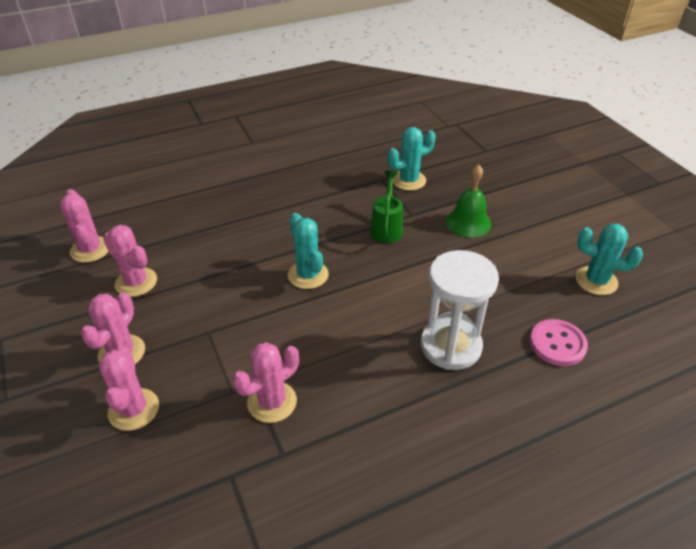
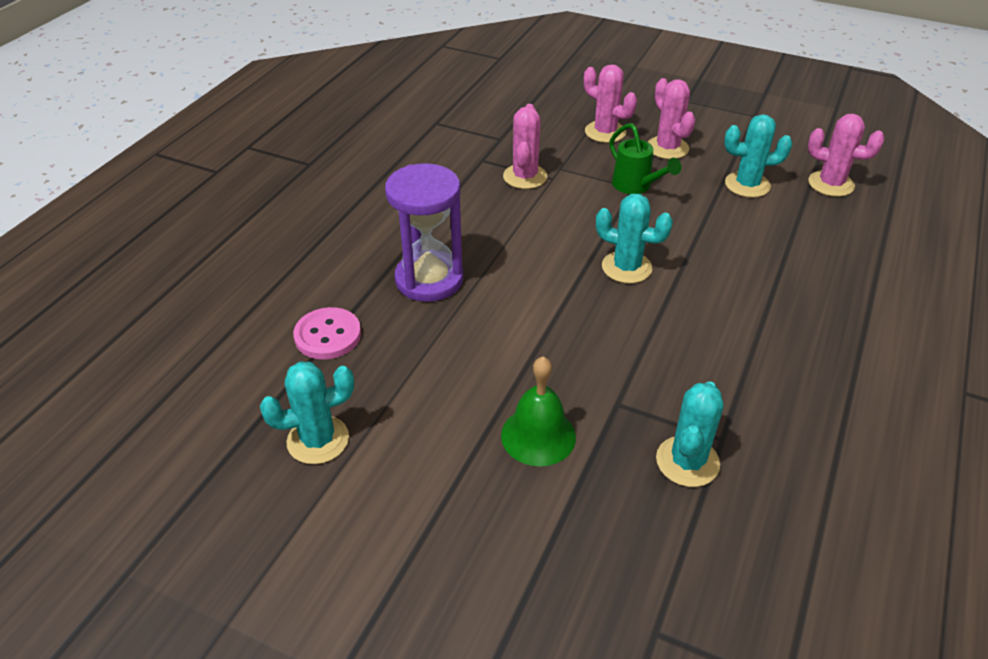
camera: 140 degrees right, 0 degrees up
pink cactus [103,225,157,297] -> turquoise cactus [724,114,793,198]
green watering can [370,170,403,243] -> green watering can moved to [609,123,681,194]
white hourglass [421,250,499,370] -> purple hourglass [385,163,463,302]

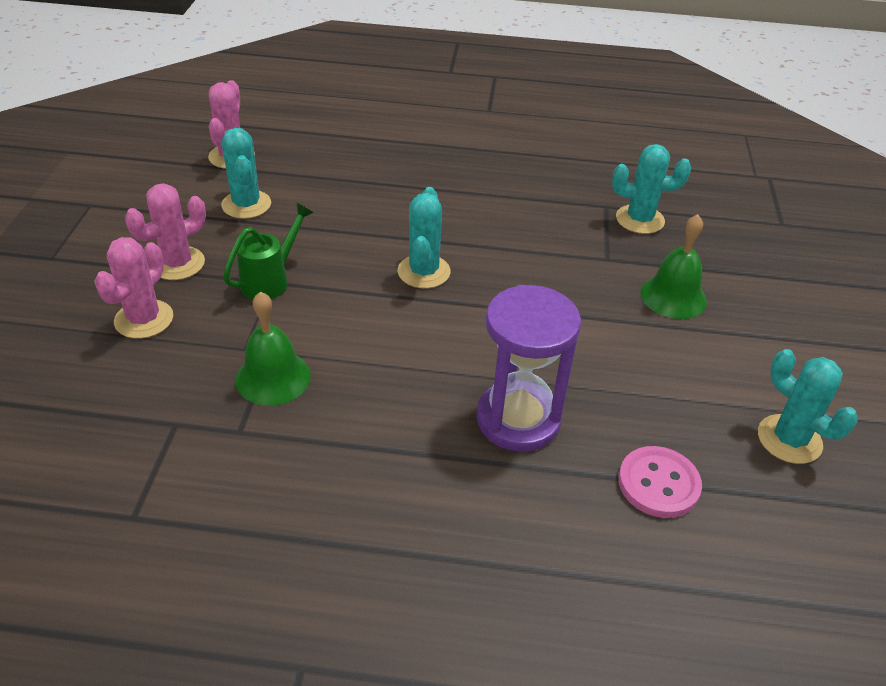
camera: 110 degrees left, 0 degrees up
pink cactus [503,104,547,189] -> green bell [235,291,311,406]

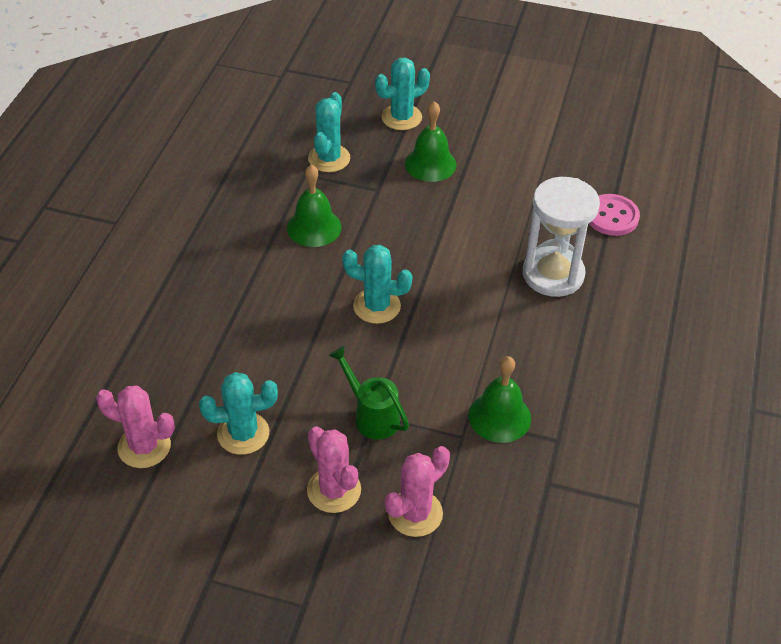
camera: 80 degrees left, 5 degrees up
pink cactus [94,237,173,339] -> pink cactus turned 75 degrees counterclockwise [385,446,450,537]
purple hourglass [476,285,581,452] -> white hourglass [523,177,600,297]
turquoise cactus [758,349,858,464] -> turquoise cactus moved to [375,58,430,130]
none -> green bell [287,165,341,247]

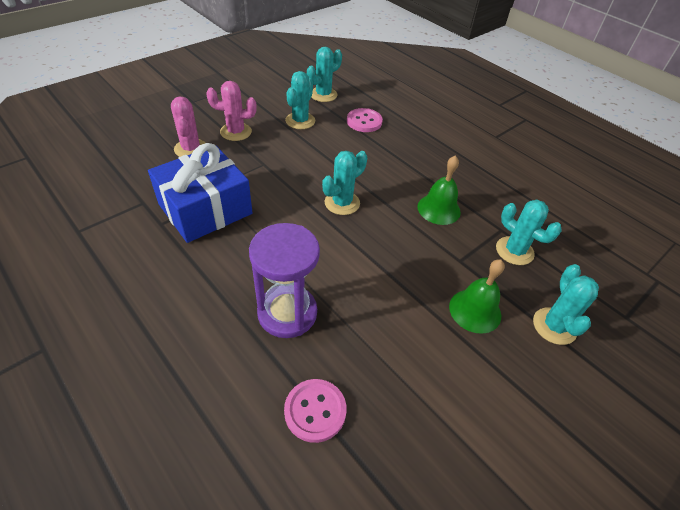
camera: 120 degrees right, 0 degrees up
pink cactus [96,386,175,468] -> turquoise cactus [307,47,342,102]
green watering can [328,346,409,440] -> none
green bell [469,356,531,443] -> blue gift [148,143,253,243]
white hourglass [523,177,600,297] -> purple hourglass [249,223,320,338]
none -> pink button [347,108,383,132]

